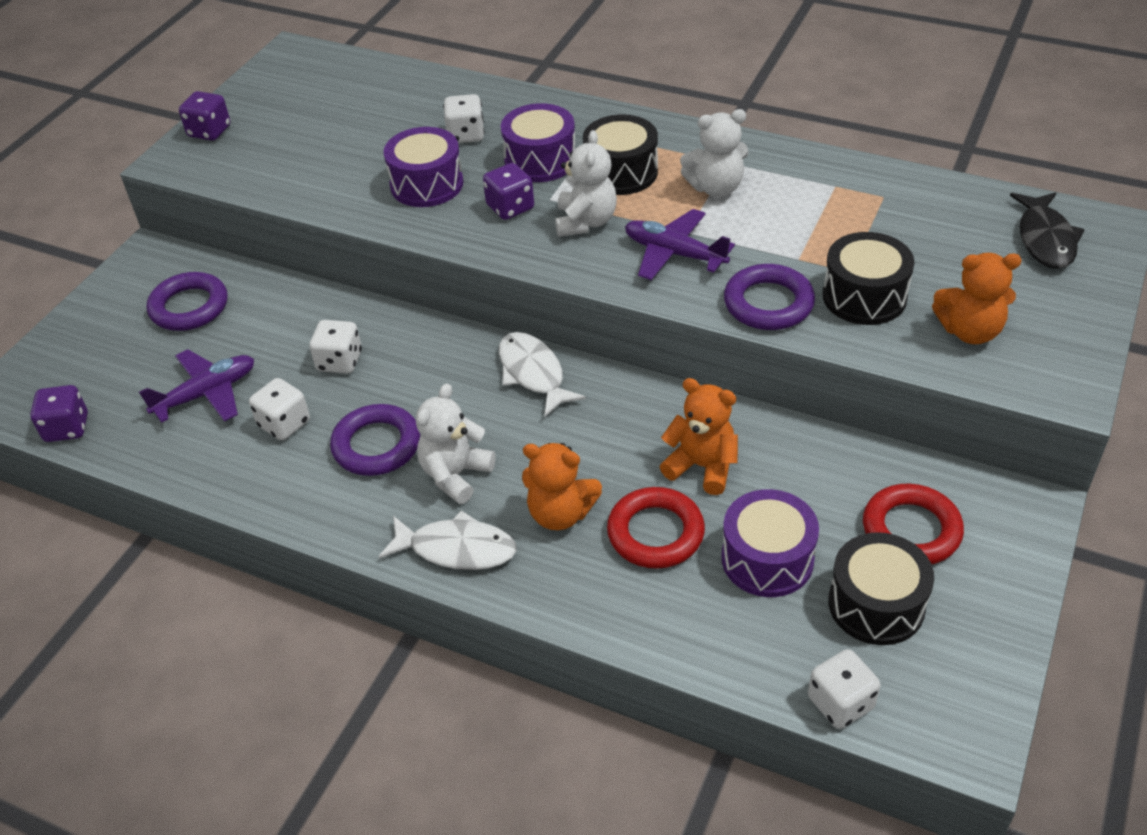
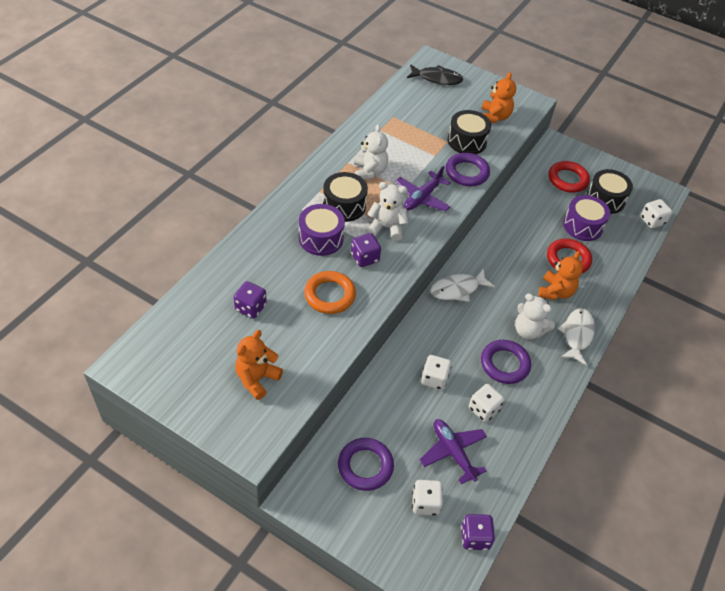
camera: 90 degrees left, 5 degrees up
purple dice [179,91,230,141] -> purple dice moved to [234,281,267,319]
purple drum [383,127,463,207] -> orange ring [304,271,356,314]
white dice [443,94,484,143] -> white dice moved to [412,480,443,516]
orange teddy bear [660,378,738,495] -> orange teddy bear moved to [235,330,283,400]

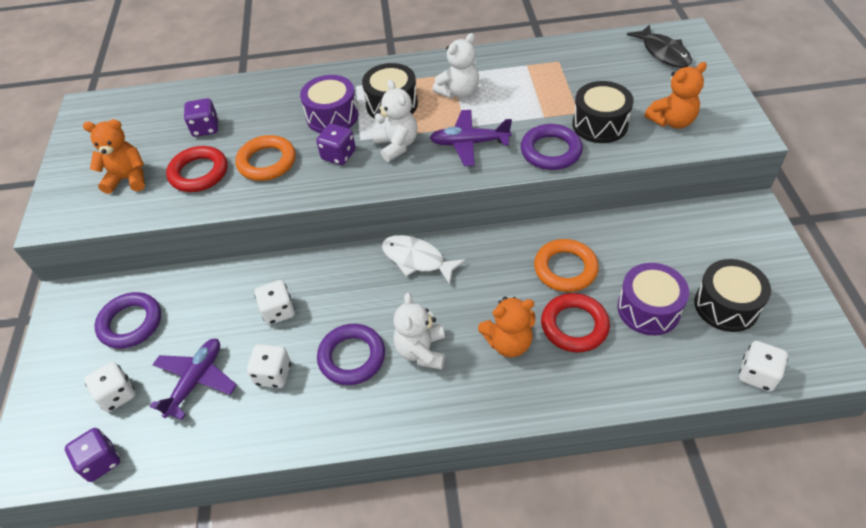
camera: 60 degrees right, 0 degrees up
red ring [548,161,590,192] -> red ring moved to [166,146,227,192]
white fish [558,308,595,366] -> none
none -> orange ring [534,239,599,292]

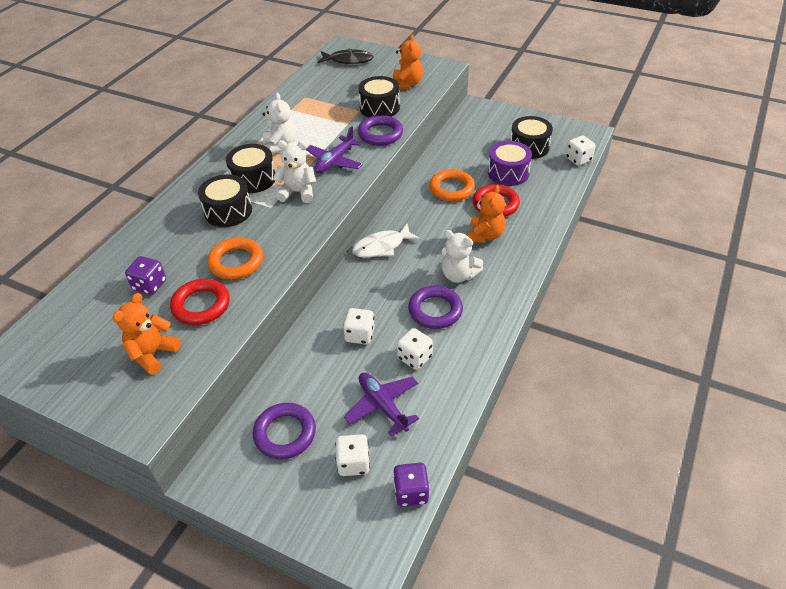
camera: 60 degrees left, 5 degrees down
purple drum [300,75,358,133] -> black drum [198,174,252,227]
purple dice [316,124,356,165] -> none

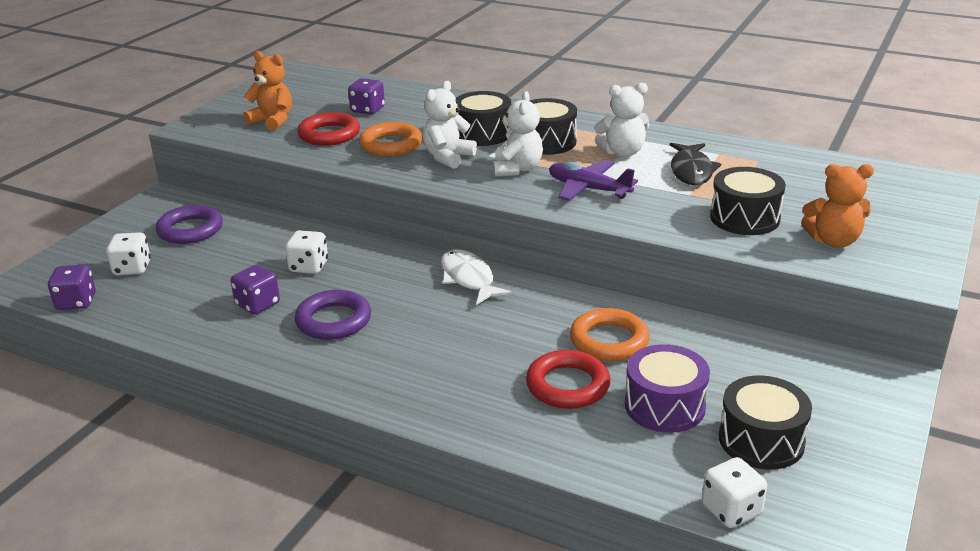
camera: 90 degrees right, 15 degrees down
black fish [318,49,374,64] -> black fish moved to [670,143,721,185]
purple plane [344,373,419,436] -> none
purple ring [358,115,403,146] -> none
white dice [397,328,433,370] -> purple dice [231,265,280,315]
white teddy bear [442,230,483,283] -> white teddy bear moved to [423,81,477,169]
orange teddy bear [467,185,505,243] -> none

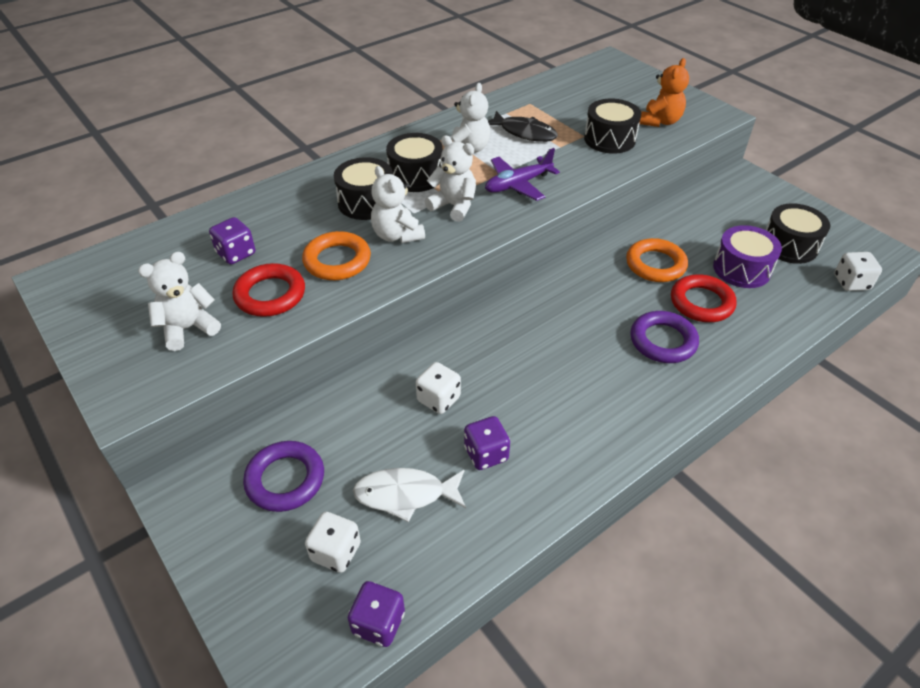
camera: 65 degrees left, 15 degrees up
orange teddy bear [243,51,292,131] -> white teddy bear [138,252,221,351]
purple ring [294,290,371,340] -> purple ring moved to [630,311,699,363]
white fish [441,249,512,305] -> white fish moved to [353,468,466,522]

